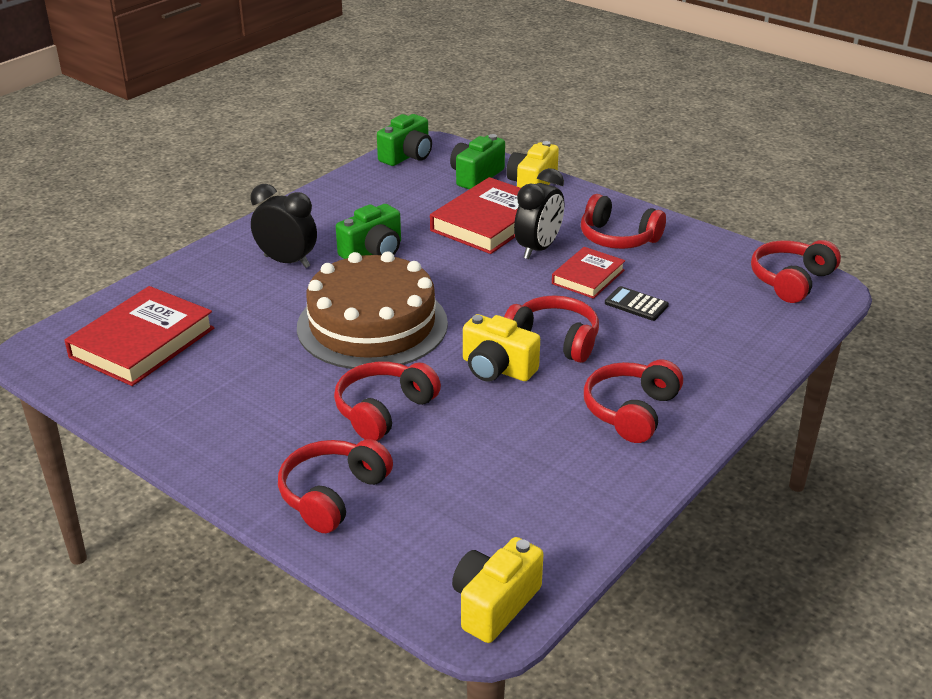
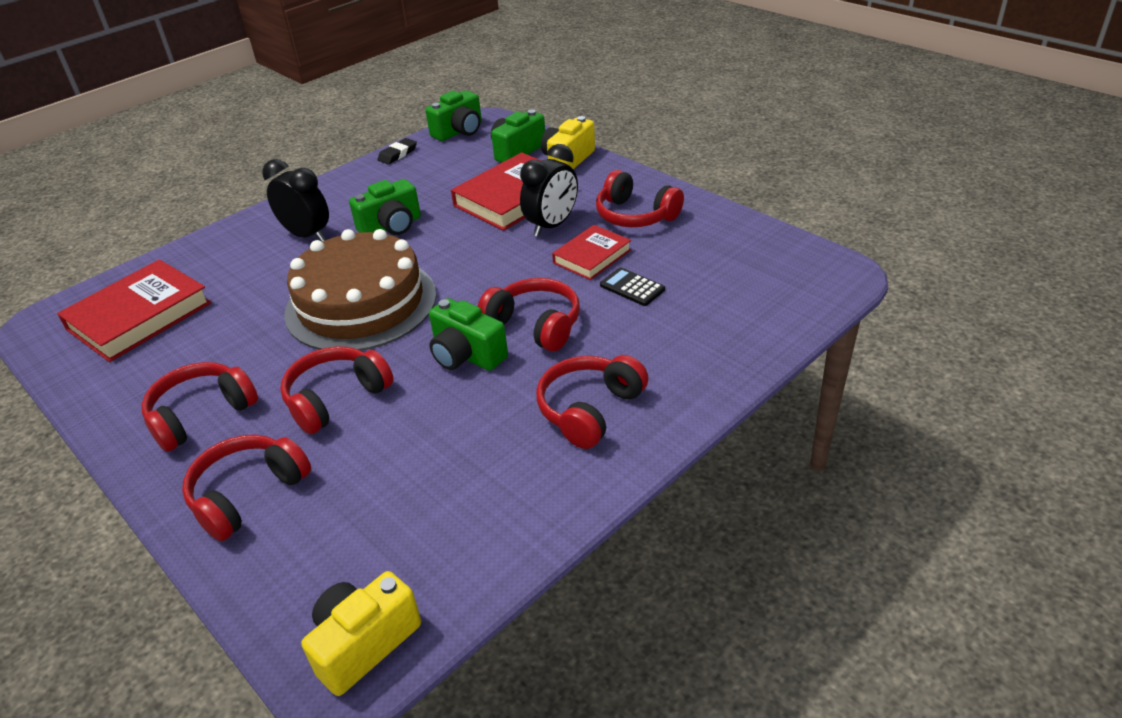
camera: 10 degrees right, 5 degrees up
yellow camera [463,314,540,381] -> green camera [429,298,508,371]
red headphones [751,240,841,303] -> red headphones moved to [142,362,258,452]
none -> black eraser [377,138,417,164]

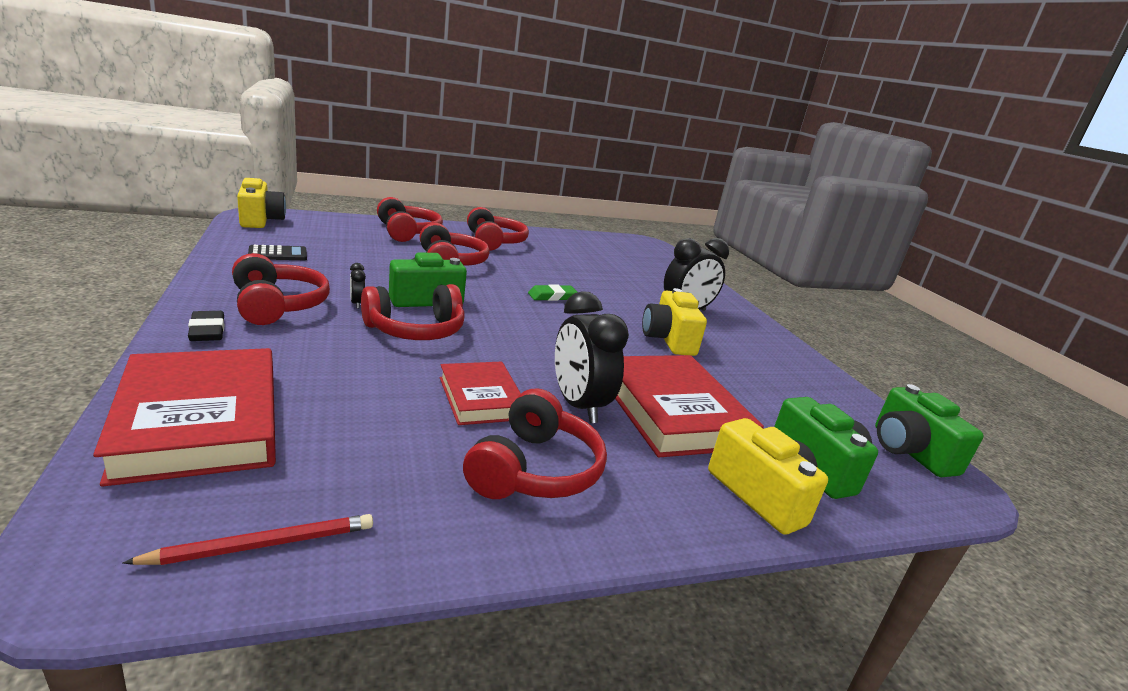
camera: 110 degrees right, 15 degrees down
red book [57,259,211,362] -> red book moved to [93,348,276,487]
brown cake [284,229,437,351] -> green eraser [528,284,577,301]
green camera [349,179,421,235] -> yellow camera [642,288,707,356]
black eraser [377,138,417,164] -> black eraser moved to [188,311,224,341]
red headphones [596,170,684,227] -> red headphones turned 135 degrees clockwise [463,388,607,499]
black calculator [600,267,665,306] -> black calculator moved to [248,245,307,260]
none -> red pencil [122,514,373,565]
none -> black clock [350,263,366,309]

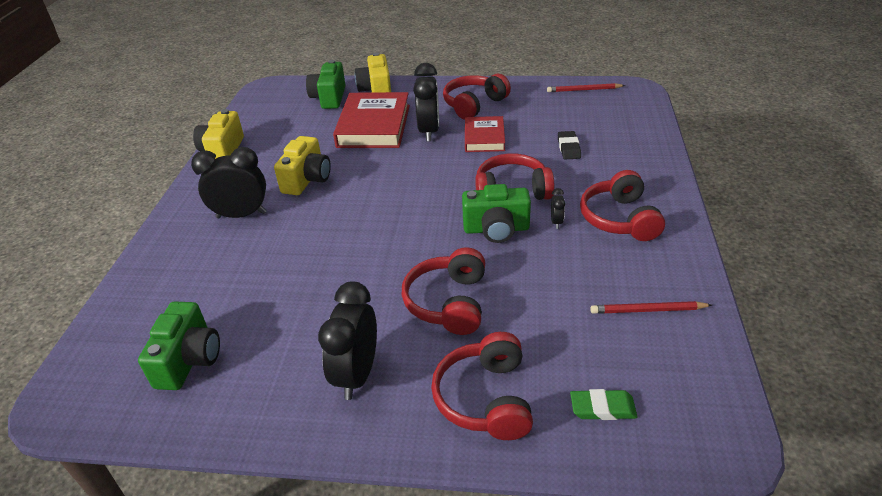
camera: 150 degrees left, 15 degrees up
red book [93,348,276,487] -> none
black eraser [188,311,224,341] -> black eraser moved to [558,131,581,159]
yellow camera [237,178,286,228] -> yellow camera moved to [193,109,244,159]
black calculator [248,245,307,260] -> red pencil [590,301,712,314]
red headphones [467,207,529,251] -> black clock [318,282,377,400]
green eraser [528,284,577,301] -> green eraser moved to [570,389,638,420]
green camera [875,384,984,477] -> green camera moved to [138,301,220,390]

